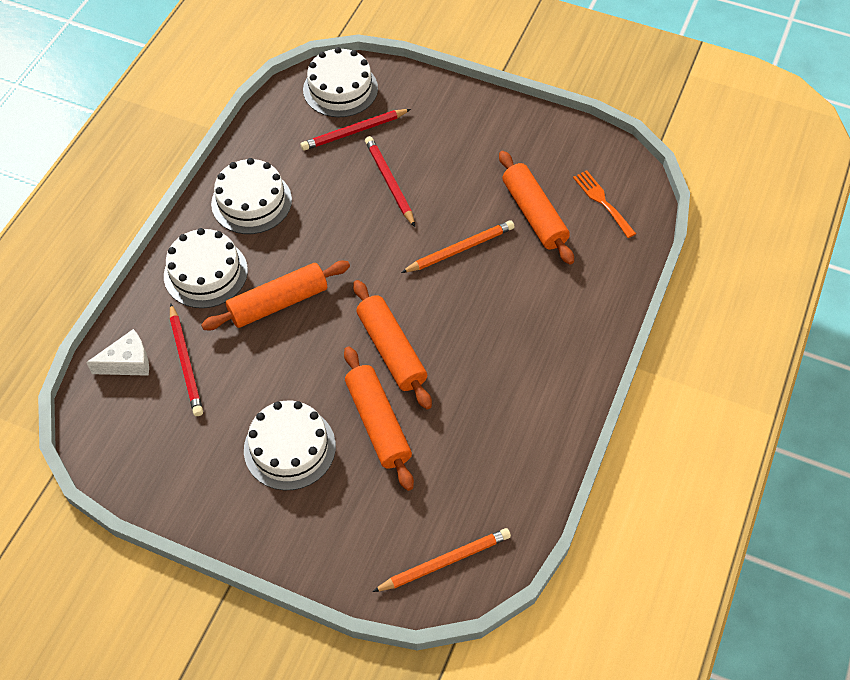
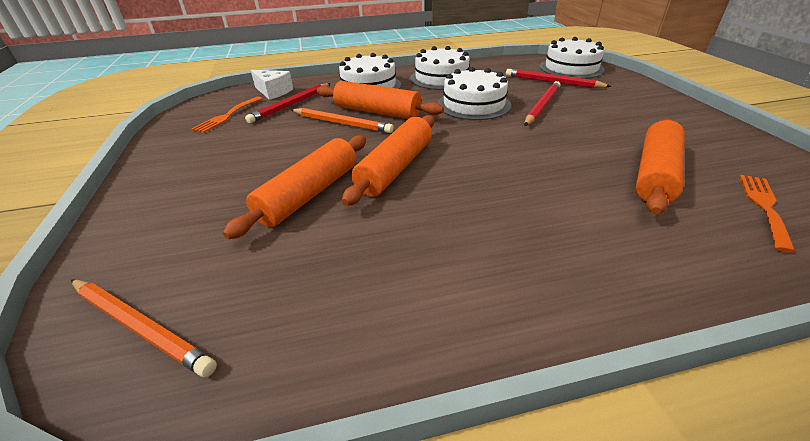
camera: 55 degrees right, 20 degrees down
white cake [244,401,336,490] -> white cake moved to [438,67,511,120]
orange pencil [401,220,514,273] -> orange pencil moved to [291,108,394,133]
none -> orange fork [192,97,263,133]

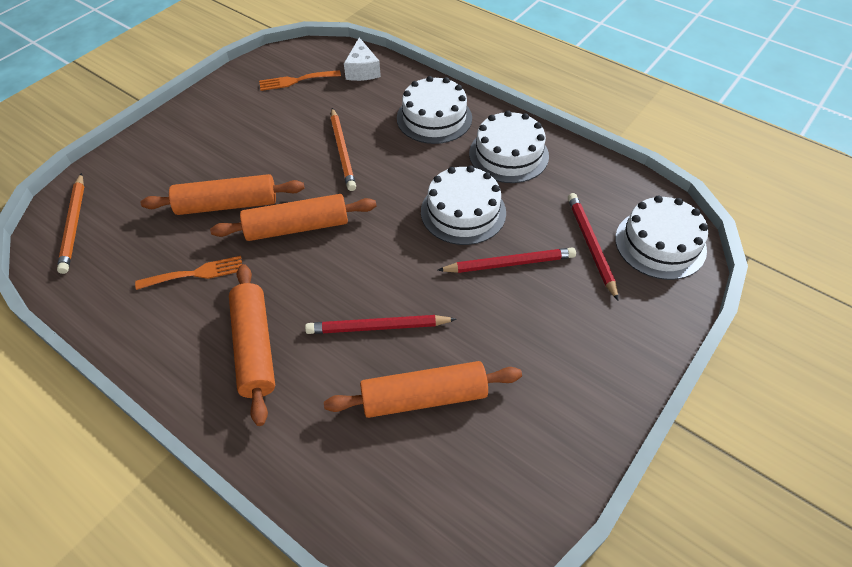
camera: 50 degrees right, 15 degrees up
red pencil [245,83,331,123] -> red pencil moved to [305,315,457,334]
orange rolling pin [317,81,444,119] -> orange rolling pin moved to [229,264,275,426]
orange fork [739,175,796,253] -> orange fork moved to [135,256,242,290]

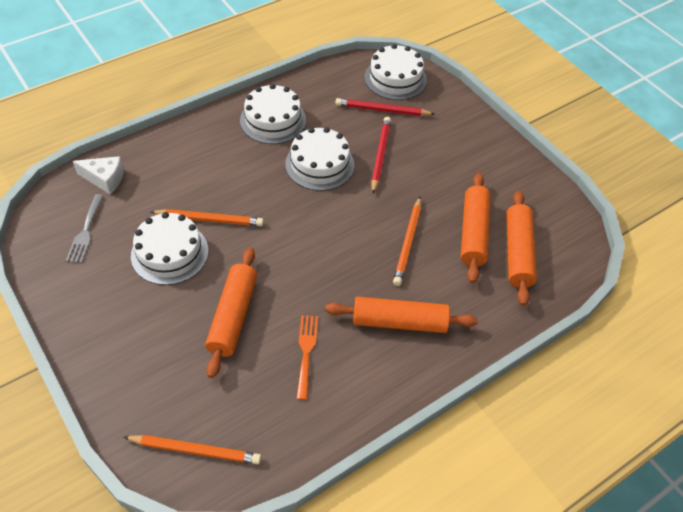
camera: 75 degrees left, 0 degrees up
orange rolling pin [210,194,377,241] -> orange rolling pin moved to [506,191,537,306]
orange fork [259,70,341,91] -> grey fork [66,194,104,263]
red pencil [305,315,457,334] -> orange pencil [393,197,421,286]
white cake [397,76,472,144] -> white cake moved to [131,212,208,285]

